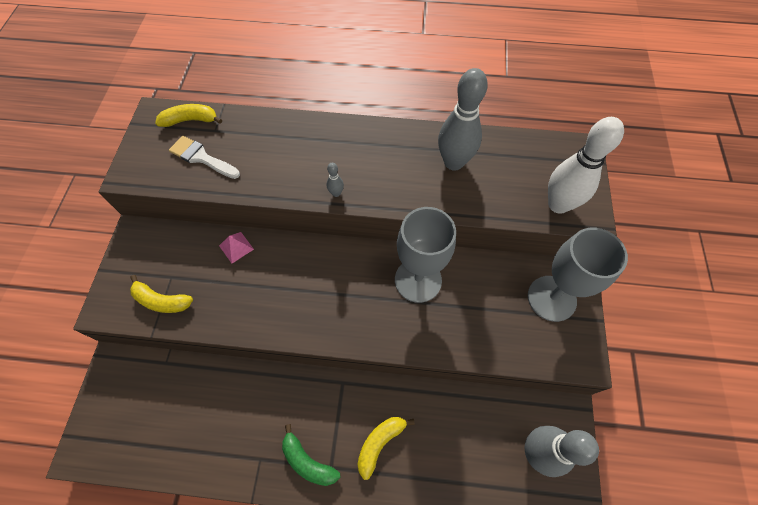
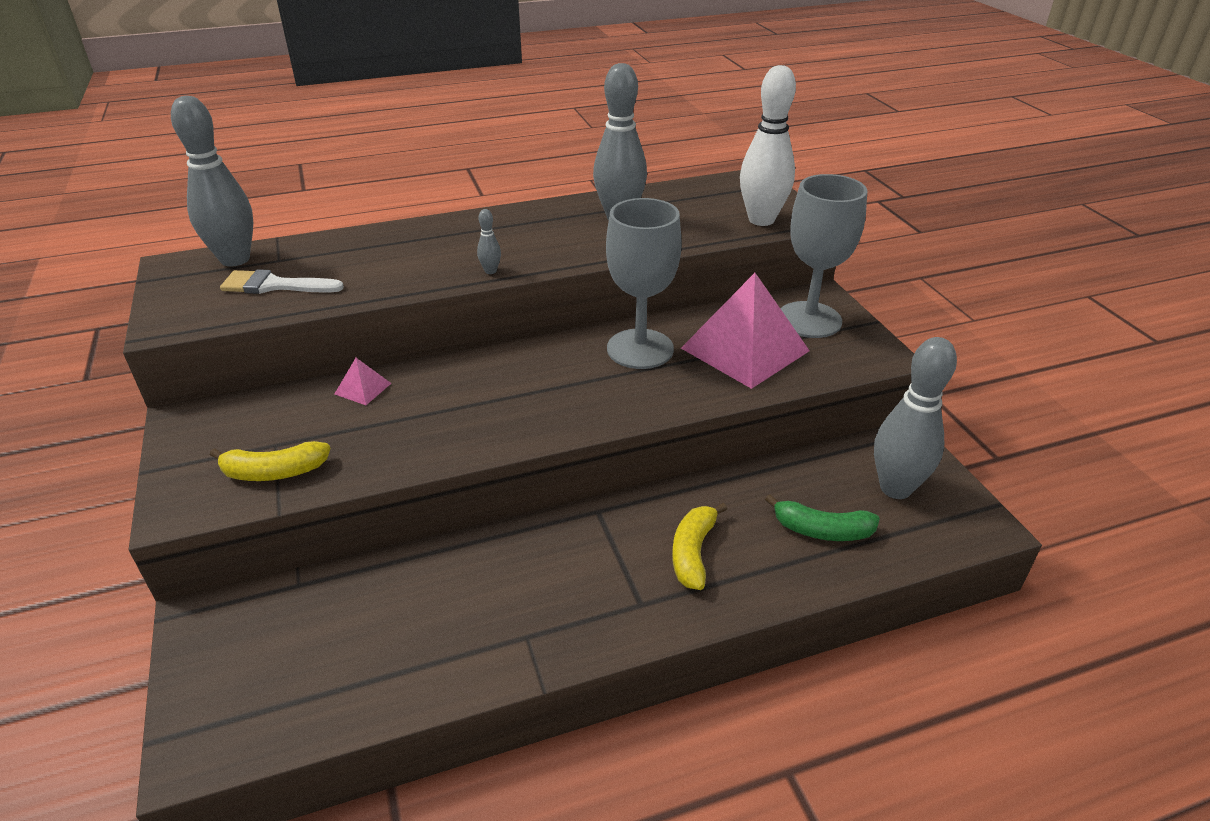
camera: 25 degrees left, 25 degrees down
yellow banana [155,104,222,127] -> grey bowling pin [171,96,253,267]
green banana [282,424,340,486] -> green banana moved to [765,494,880,541]
none -> pink pyramid [681,273,810,389]

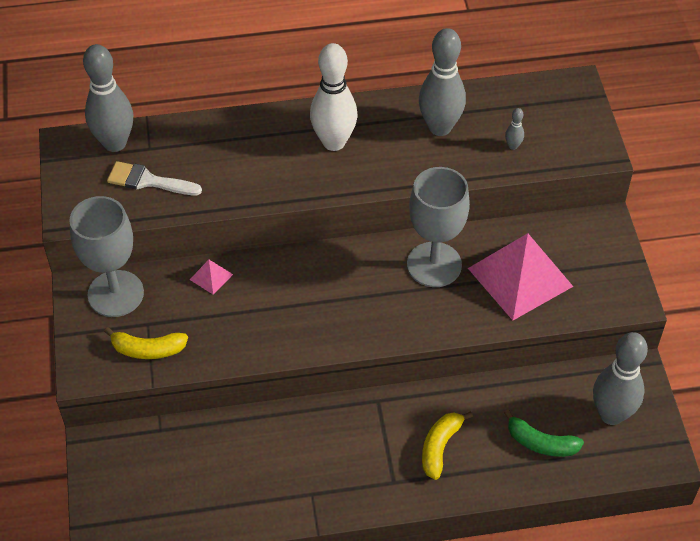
camera: 10 degrees right, 15 degrees up
grey bowling pin [477,209,501,274] -> grey bowling pin moved to [505,108,524,150]
white bowling pin [740,65,796,226] -> white bowling pin moved to [310,43,358,151]
grey goblet [780,174,867,338] -> grey goblet moved to [69,196,144,317]

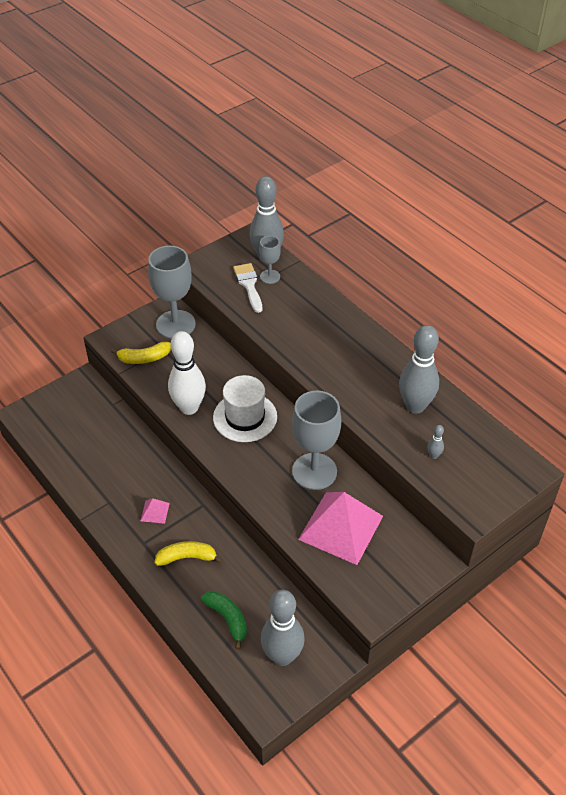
camera: 60 degrees right, 5 degrees down
yellow banana [104,327,188,359] -> yellow banana turned 75 degrees counterclockwise [111,342,171,364]
pink pyramid [190,260,233,295] -> pink pyramid moved to [141,498,170,524]
white bowling pin [310,43,358,151] -> white bowling pin moved to [168,331,206,415]
green banana [504,409,584,457] -> green banana turned 150 degrees clockwise [201,591,247,650]
none -> white hat [213,375,277,442]
none -> grey goblet [259,236,281,284]

